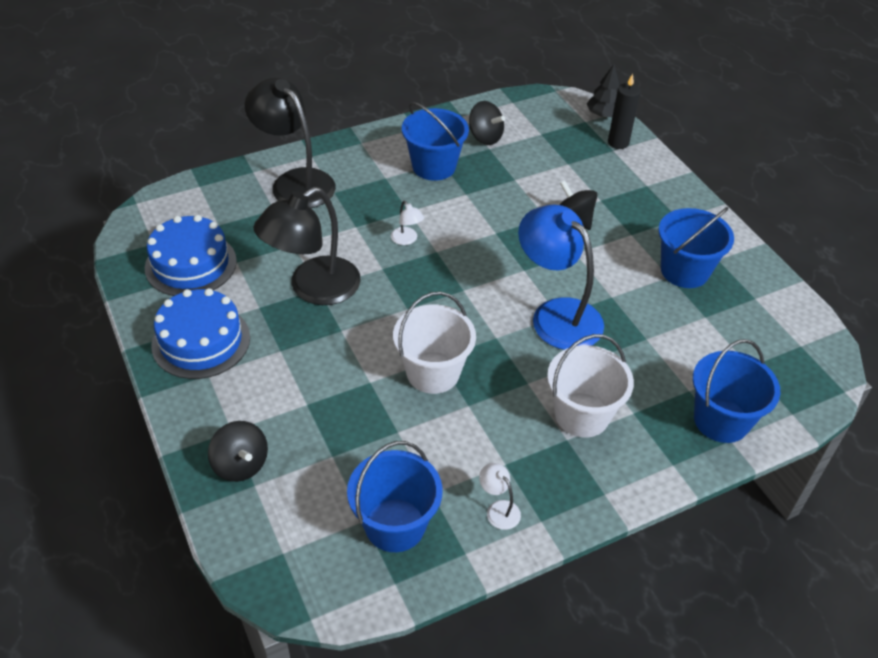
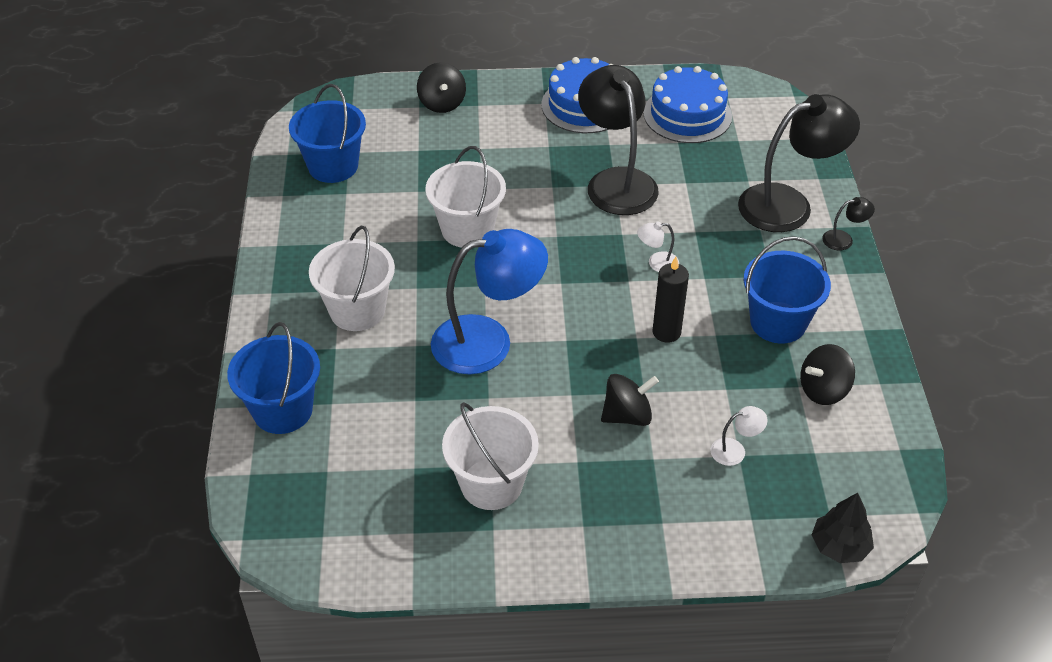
camera: 115 degrees right, 0 degrees up
black spinning top [208,421,268,482] -> black spinning top turned 90 degrees counterclockwise [417,63,466,113]
white lamp [479,463,521,530] -> white lamp moved to [711,406,767,466]
black candle [608,74,641,149] -> black candle moved to [652,257,689,343]
blue bucket [658,207,734,288] -> white bucket [442,402,539,510]
none -> black lamp [822,197,875,250]

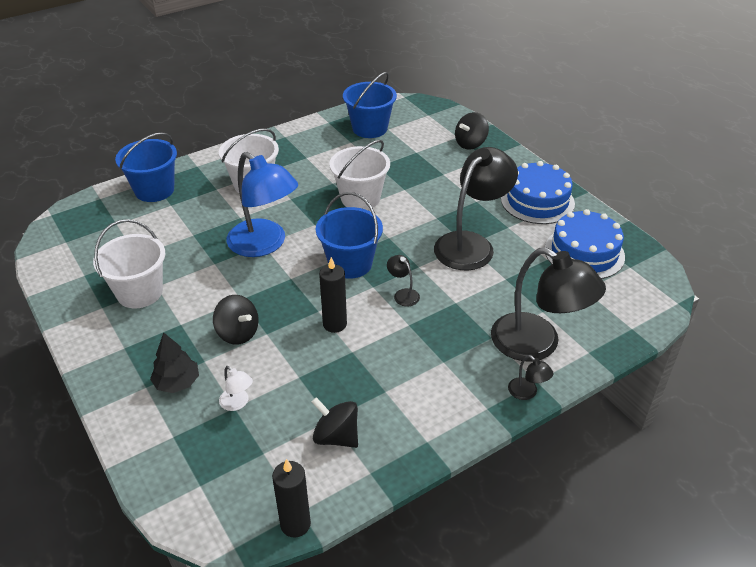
camera: 60 degrees right, 5 degrees down
white lamp [637,222,679,272] -> black lamp [387,255,420,306]
blue bucket [744,236,831,344] -> blue bucket moved to [316,192,383,279]
black tree [812,493,874,563] -> black tree moved to [150,332,199,393]
none -> black candle [272,459,311,538]

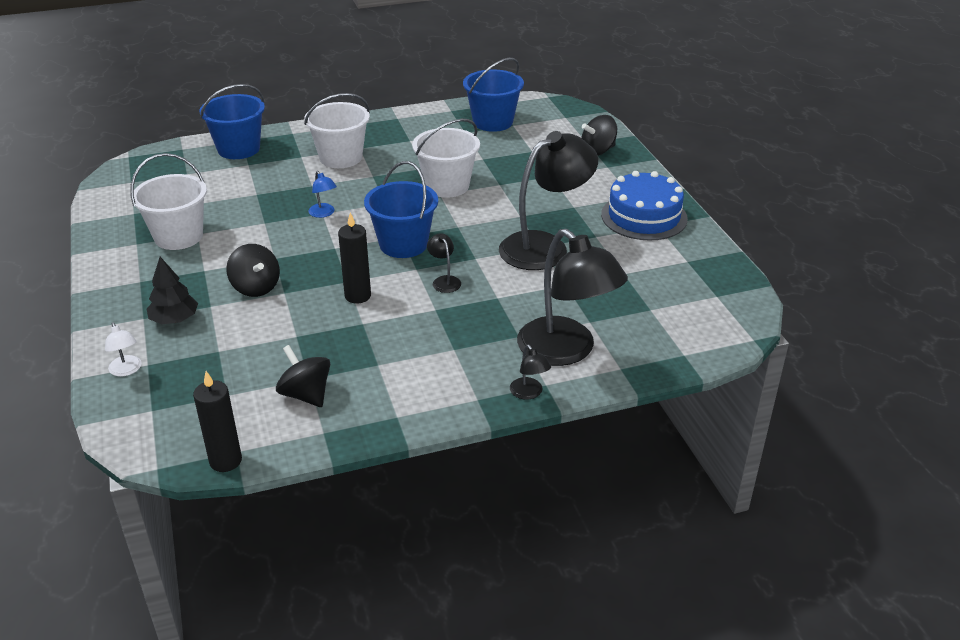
camera: 15 degrees right, 5 degrees down
white lamp [219,366,253,411] -> white lamp moved to [105,322,141,377]
blue lamp [227,152,298,257] -> blue lamp [308,171,337,218], size x0.41
blue cake [545,209,625,279] -> none

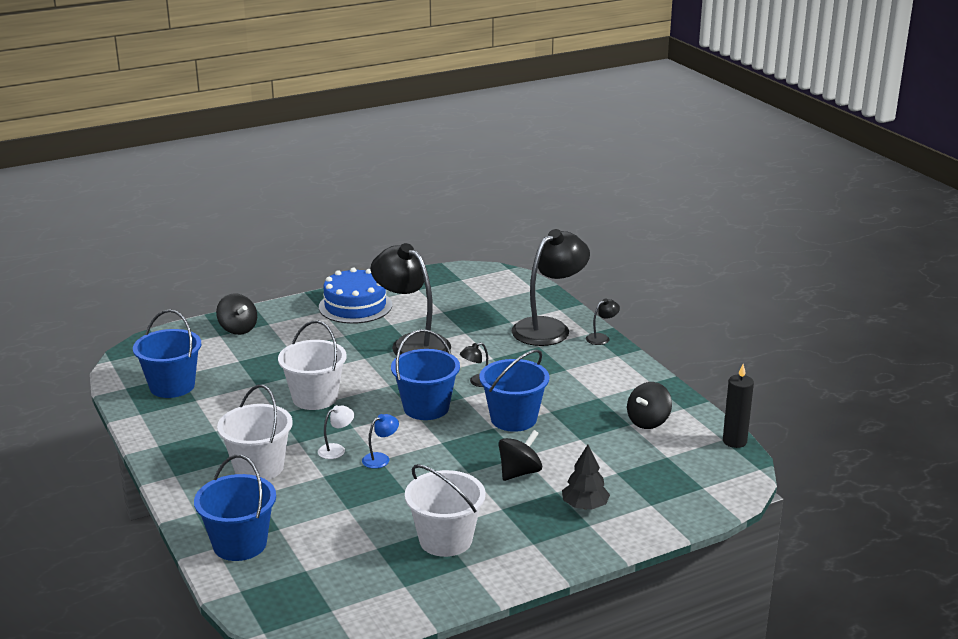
camera: 100 degrees left, 10 degrees down
white lamp [105,322,141,377] -> white lamp moved to [318,405,354,459]
black candle [338,212,371,304] -> blue bucket [479,349,549,432]

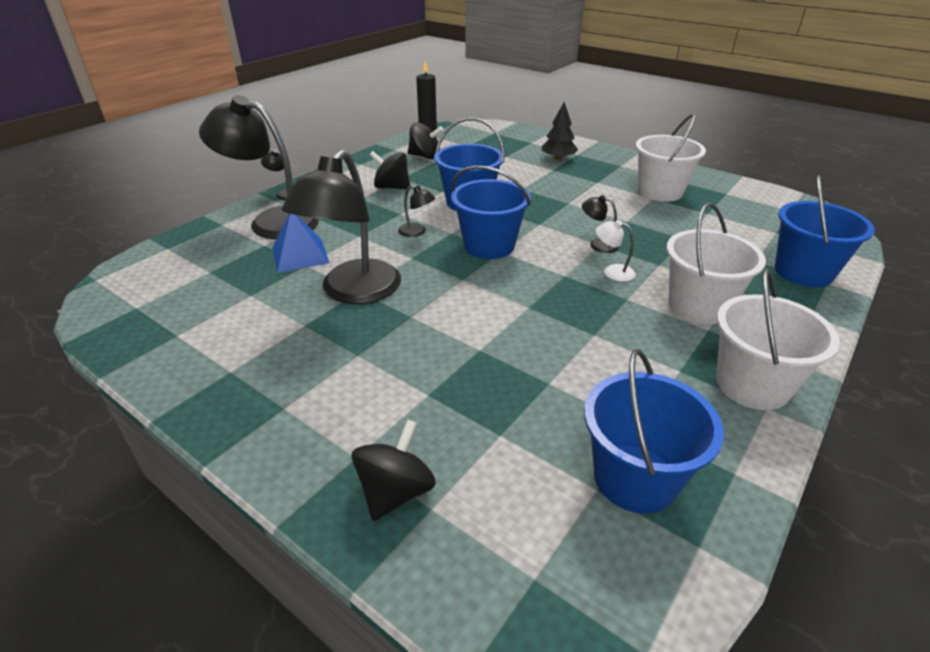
camera: 115 degrees left, 10 degrees up
white bucket [278,320,347,410] -> white bucket moved to [716,269,840,410]
blue cake [319,267,392,324] -> none
blue lamp [362,414,399,469] -> black lamp [582,195,619,253]
black spinning top [499,430,542,481] -> black spinning top moved to [370,151,410,189]
none -> blue pyramid [272,213,329,273]

